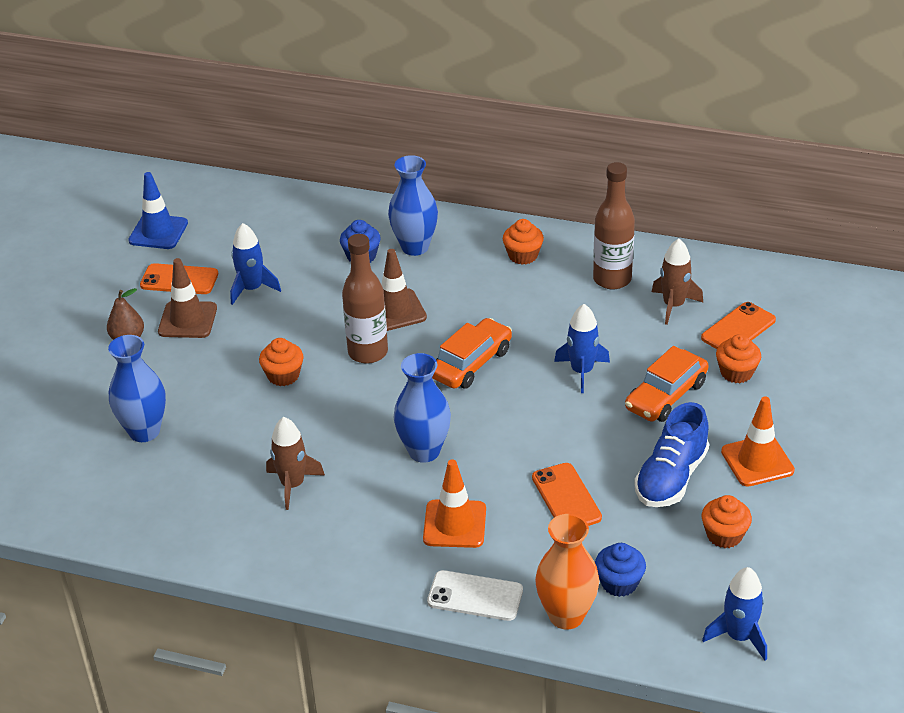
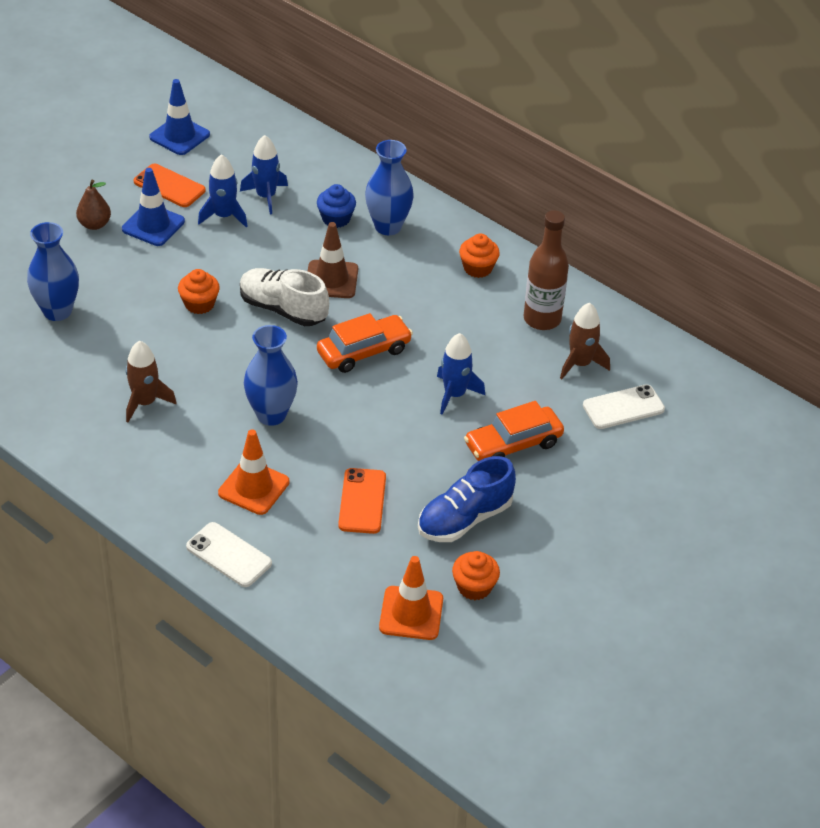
camera: 20 degrees right, 5 degrees up
brown traffic cone [158,258,217,338] -> blue traffic cone [122,168,185,246]
brown bottle [342,234,388,364] -> white shoe [240,268,329,326]
orange vase [535,514,599,630] -> none
blue cupcake [595,543,646,597] -> none
orange phone [701,302,776,349] -> white phone [583,384,665,429]
blue rocket [702,567,767,661] -> blue rocket moved to [240,135,288,215]
orange cupcake [716,334,761,383] -> none
orange traffic cone [721,397,795,487] -> orange traffic cone moved to [379,556,443,640]

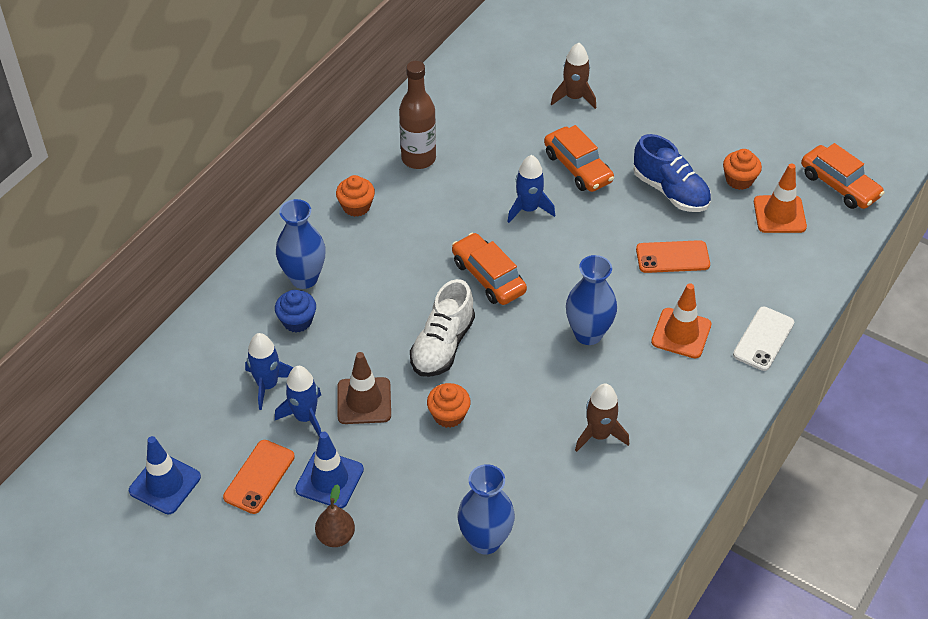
camera: 95 degrees left, 5 degrees up
brown traffic cone [308,222,358,298] -> brown traffic cone moved to [337,352,391,424]
brown rocket [560,303,610,379] -> brown rocket moved to [551,43,596,109]
white phone [583,384,665,429] -> none
none -> orange car [801,143,885,209]

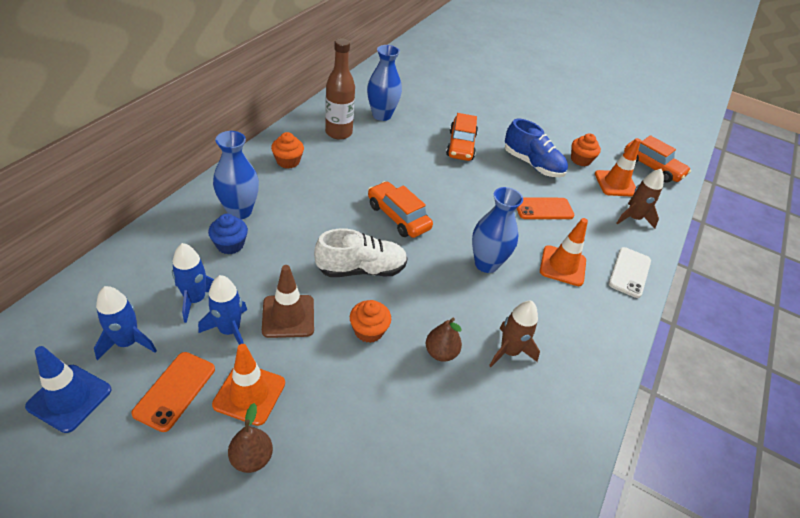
camera: 10 degrees left, 5 degrees down
blue traffic cone [295,432,364,508] -> orange traffic cone [212,344,285,426]
white shoe [410,279,475,377] -> white shoe turned 120 degrees counterclockwise [314,228,408,277]
blue vase [458,464,515,554] -> blue vase moved to [367,45,402,121]
blue rocket [507,155,555,223] -> blue rocket moved to [94,286,157,360]
orange car [544,125,614,192] -> orange car turned 45 degrees clockwise [446,113,478,161]
brown rocket [551,43,596,109] -> brown rocket moved to [616,169,664,229]
none -> brown pear [426,318,462,362]

